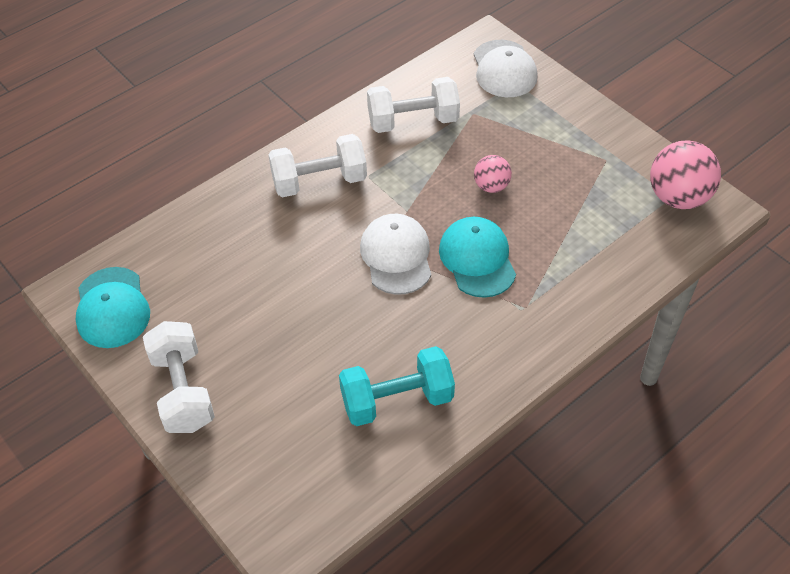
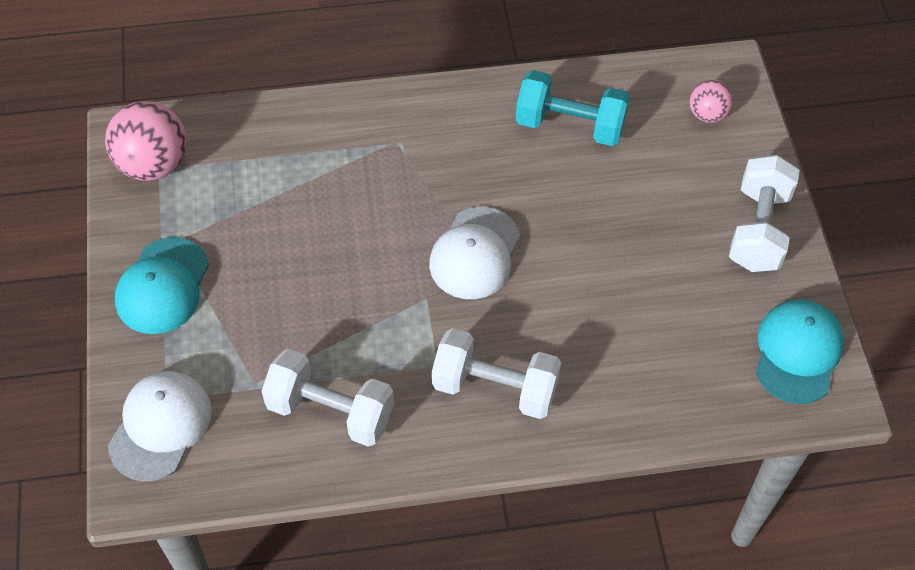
camera: 150 degrees left, 5 degrees up
turquoise cap [439,217,516,298] -> turquoise cap moved to [115,237,209,334]
pink ball [474,155,512,193] -> pink ball moved to [690,80,733,123]

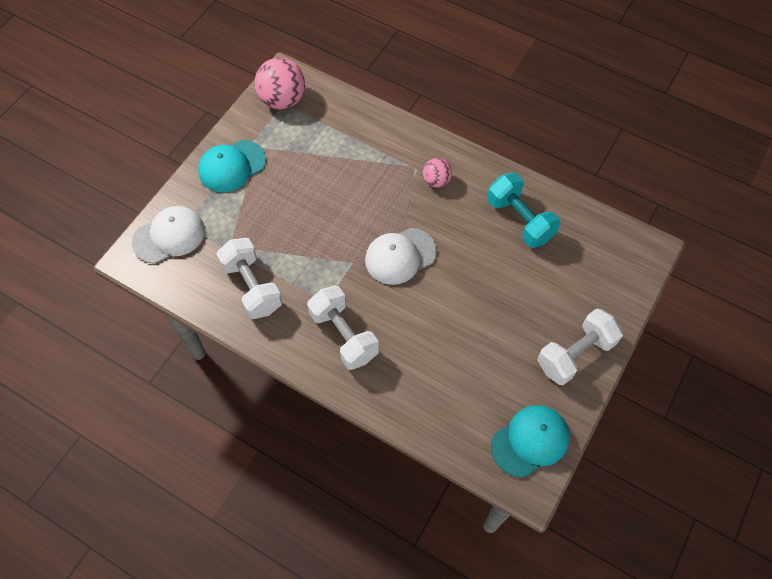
camera: 40 degrees right, 5 degrees up
pink ball [690,80,733,123] -> pink ball moved to [423,158,452,188]

